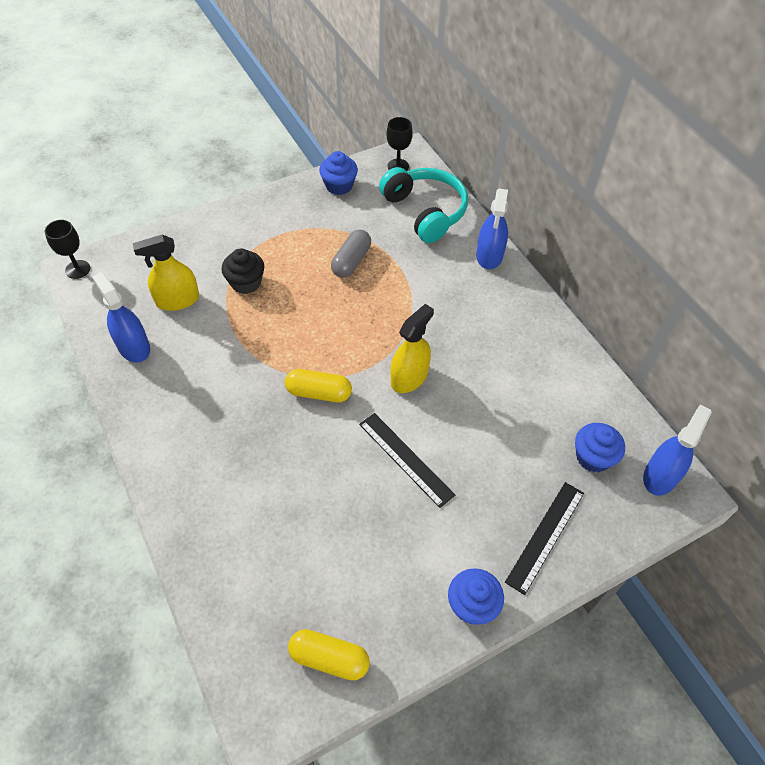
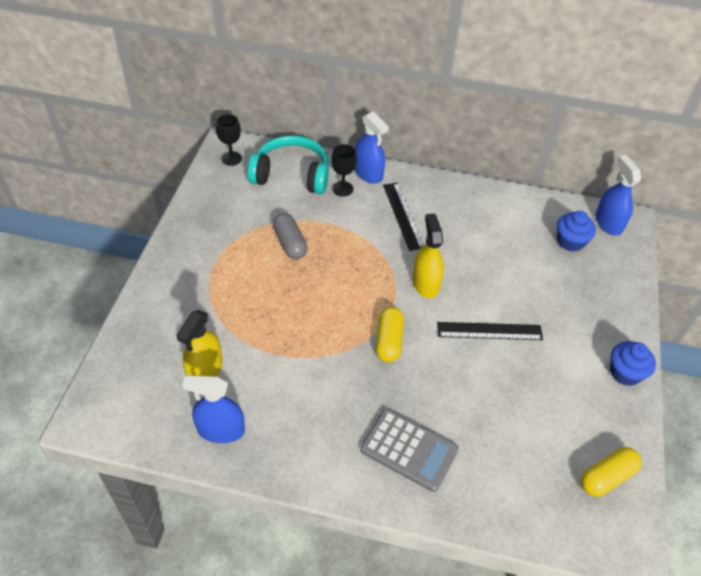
camera: 50 degrees left, 5 degrees down
black goblet [45,220,90,279] -> black goblet moved to [331,144,357,197]
black cupcake [221,248,264,294] -> none
yellow capsule [285,369,352,402] -> yellow capsule turned 45 degrees counterclockwise [376,307,404,362]
blue cupcake [319,151,358,195] -> none
black ruler [505,482,584,595] -> black ruler moved to [383,183,424,251]
none -> grey calculator [360,409,459,492]

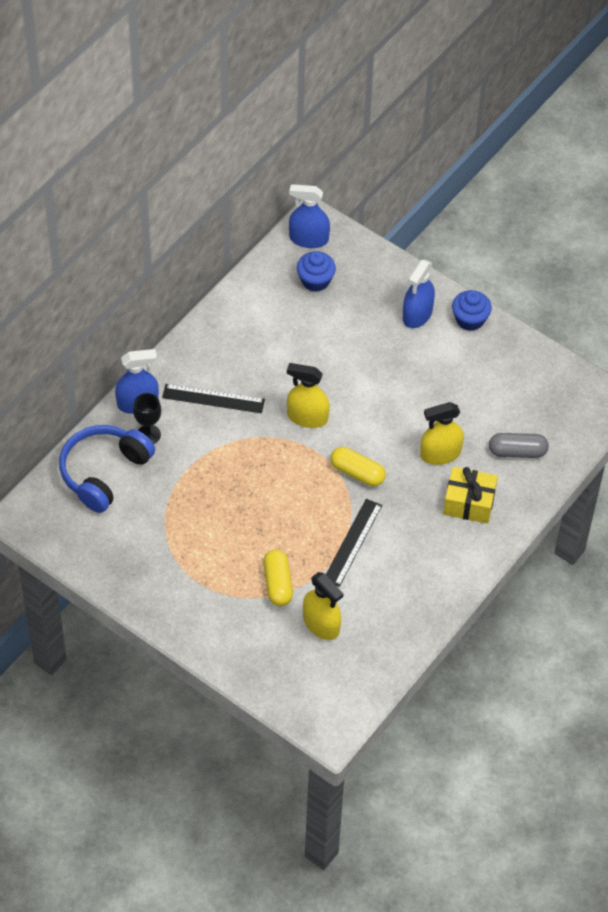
camera: 65 degrees left, 5 degrees up
blue spray bottle [182,375,245,443] -> blue spray bottle moved to [403,259,435,328]
black goblet [216,114,242,166] -> none
turquoise headphones [247,135,329,194] -> blue headphones [59,425,155,513]
grey capsule [273,213,307,259] -> grey capsule moved to [489,433,549,458]
grey calculator [360,409,459,492] -> yellow gift [443,467,498,524]
black ruler [437,322,543,340] -> black ruler moved to [326,499,382,587]
yellow capsule [581,447,642,497] -> yellow capsule moved to [263,549,293,606]
none -> yellow spray bottle [420,402,464,465]

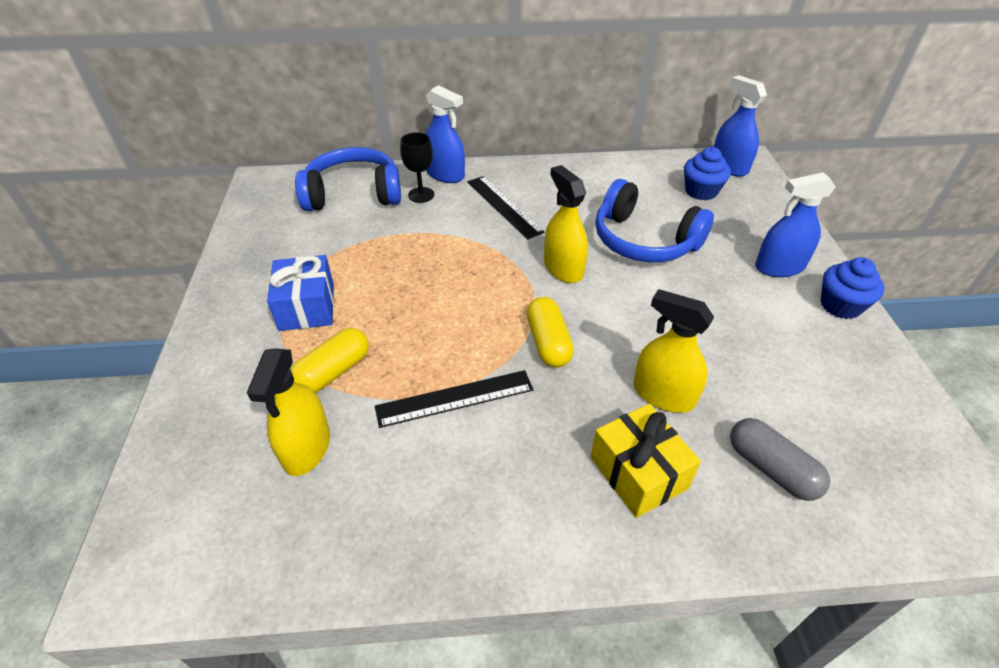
camera: 50 degrees right, 10 degrees down
none -> blue gift [267,255,334,331]
none -> blue headphones [595,179,714,262]

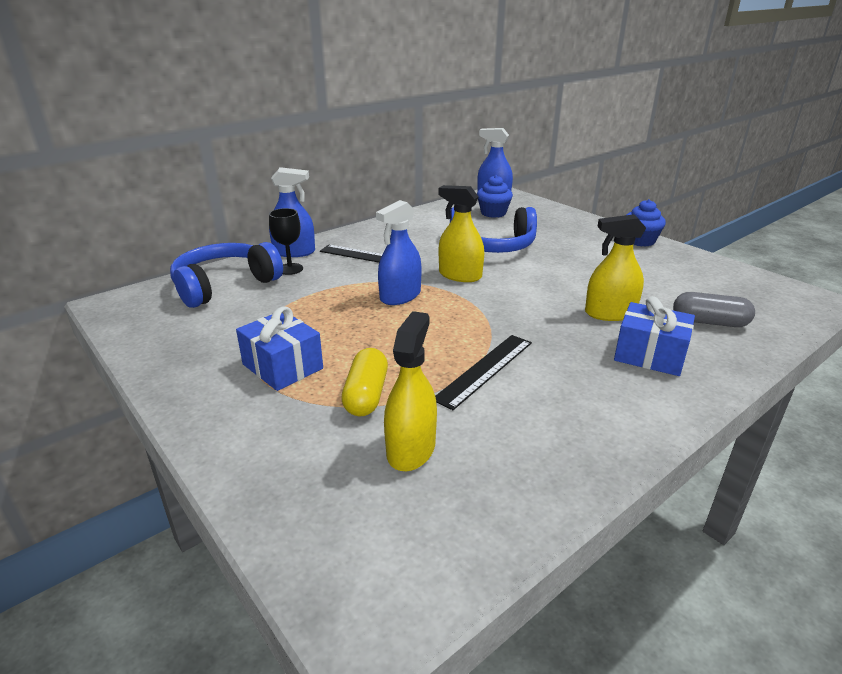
camera: 35 degrees left, 15 degrees down
yellow spray bottle [247,348,330,476] -> yellow spray bottle turned 135 degrees counterclockwise [384,311,437,471]
yellow capsule [527,297,574,368] -> none
yellow gift [591,404,701,518] -> blue gift [614,296,695,376]
blue spray bottle [755,172,836,277] -> blue spray bottle moved to [376,200,422,305]

